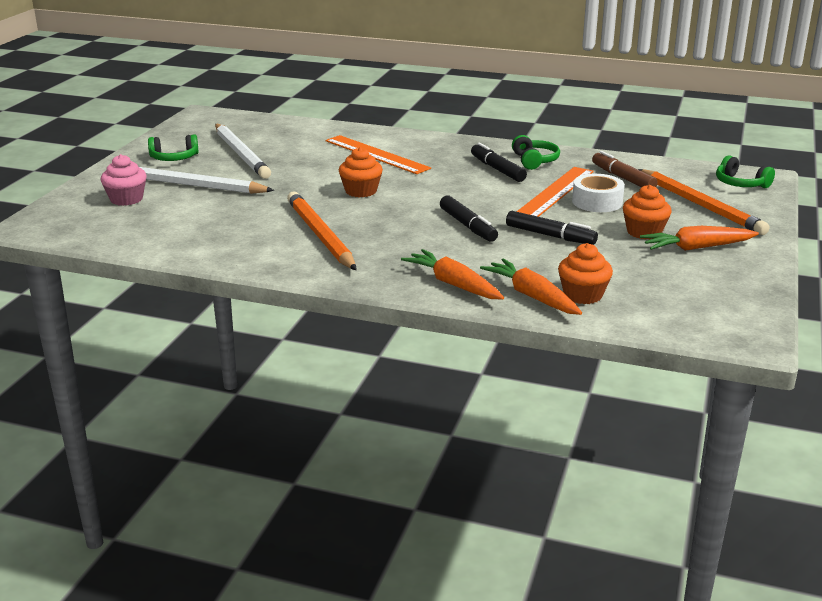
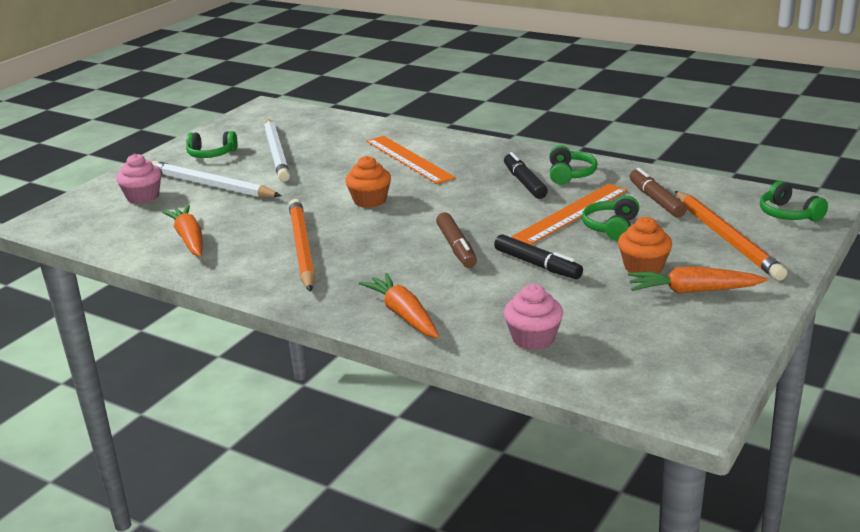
camera: 15 degrees right, 0 degrees up
black marker [440,196,498,242] -> brown marker [436,212,477,268]
orange carrot [480,258,582,315] -> orange carrot moved to [162,205,202,257]
orange cupcake [558,243,613,304] -> pink cupcake [504,284,563,350]
white tape [572,174,625,212] -> green headphones [582,196,639,241]

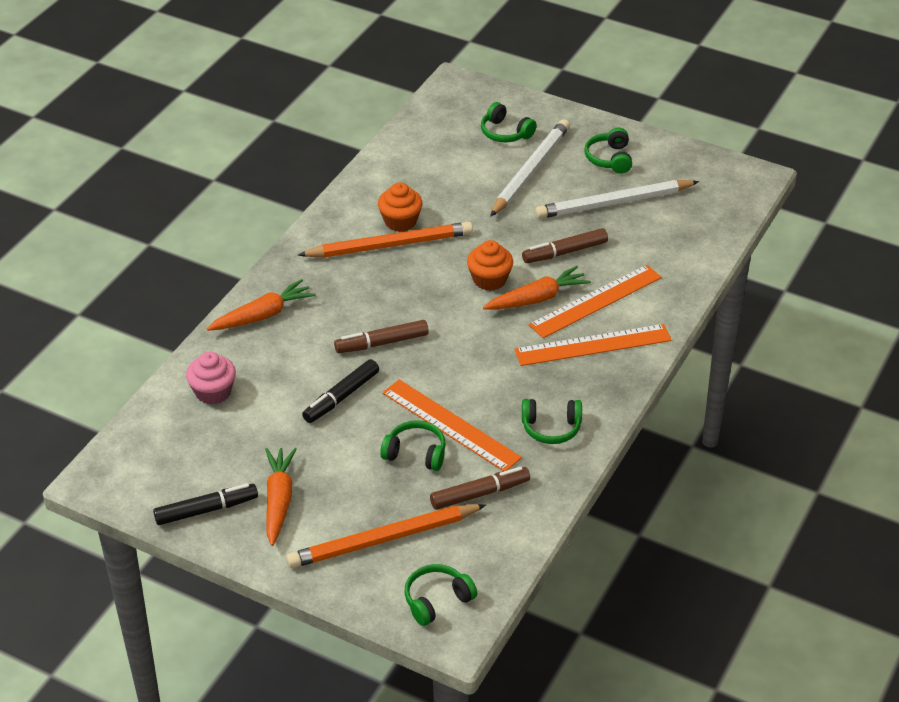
camera: 85 degrees right, 15 degrees up
pink cupcake [116,154,161,204] -> green headphones [481,102,537,142]
orange carrot [162,205,202,257] -> orange carrot moved to [483,266,591,310]
black marker [504,152,548,199] -> black marker moved to [153,483,258,525]
orange cupcake [618,217,672,274] -> orange cupcake moved to [378,183,423,232]
none -> orange ruler [514,324,672,366]
none -> brown marker [522,228,608,263]

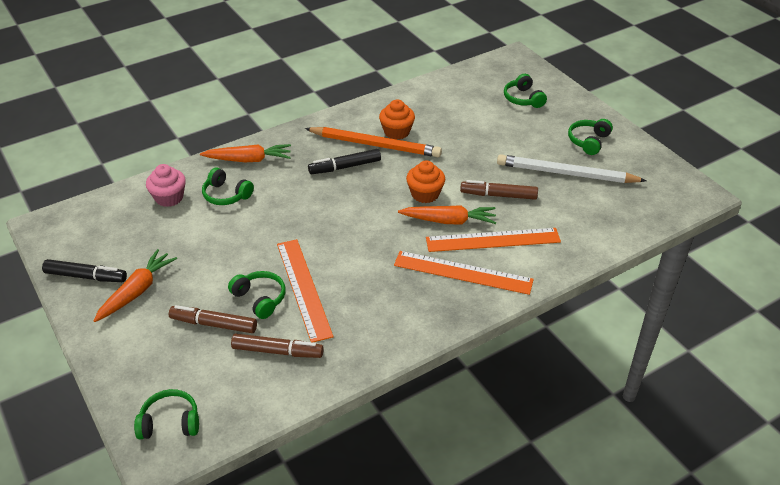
camera: 30 degrees right, 0 degrees up
orange pencil [286,504,486,568] -> none
black marker [302,359,379,423] -> black marker moved to [308,149,381,174]
brown marker [334,320,429,353] -> brown marker moved to [169,305,257,333]
white pencil [490,119,570,217] -> none
green headphones [522,399,582,444] -> green headphones moved to [202,167,254,205]

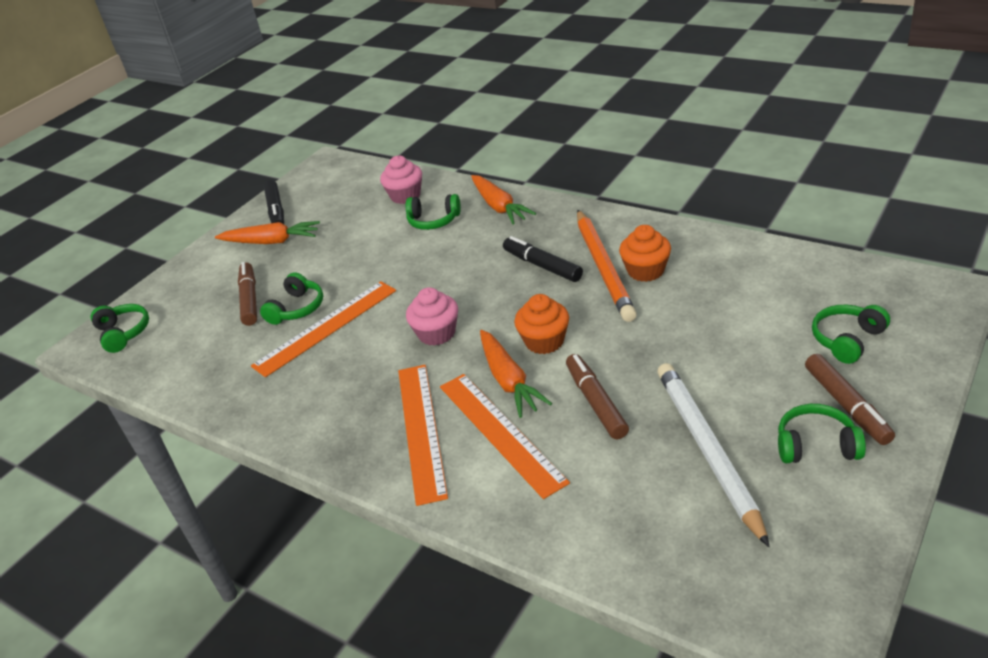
camera: 70 degrees right, 5 degrees down
green headphones [202,167,254,205] -> green headphones turned 90 degrees counterclockwise [406,194,461,230]
brown marker [231,334,324,358] -> brown marker moved to [805,354,895,445]
none -> pink cupcake [406,287,458,346]

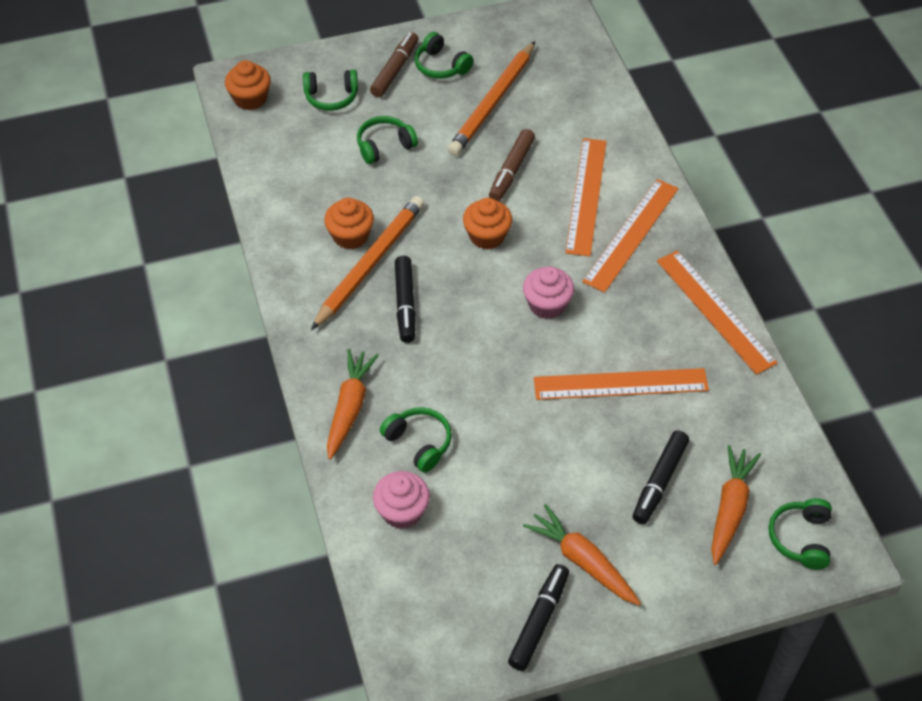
camera: 145 degrees left, 15 degrees up
brown marker [238,262,257,326] -> black marker [633,431,689,524]
green headphones [260,272,323,325] -> green headphones moved to [357,116,418,164]
orange carrot [480,330,552,418] -> orange carrot moved to [711,445,761,565]
white pencil [657,363,770,547] -> orange pencil [448,41,535,156]
none -> orange cupcake [225,60,271,110]
none -> orange ruler [657,251,777,375]

